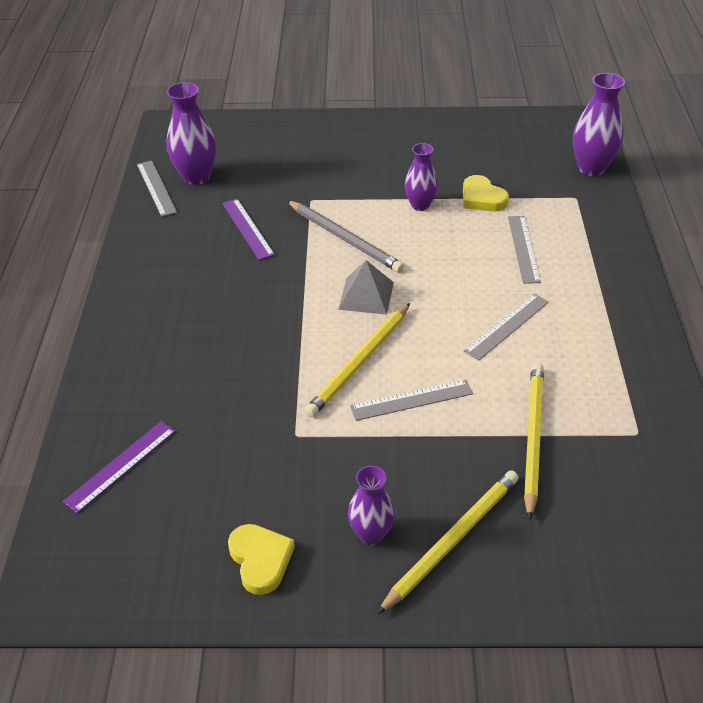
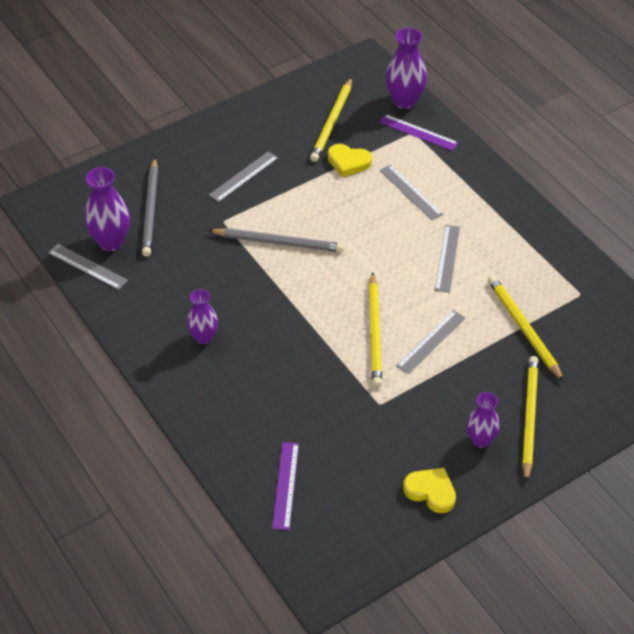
camera: 35 degrees left, 5 degrees up
purple ruler [222,199,275,260] -> purple ruler moved to [379,114,459,151]
grey pyramid [338,260,394,315] -> none
purple vase [405,143,438,211] -> purple vase moved to [187,289,218,344]
none -> grey pencil [142,158,158,257]
none -> grey ruler [209,151,278,202]
none -> yellow pencil [310,77,352,162]

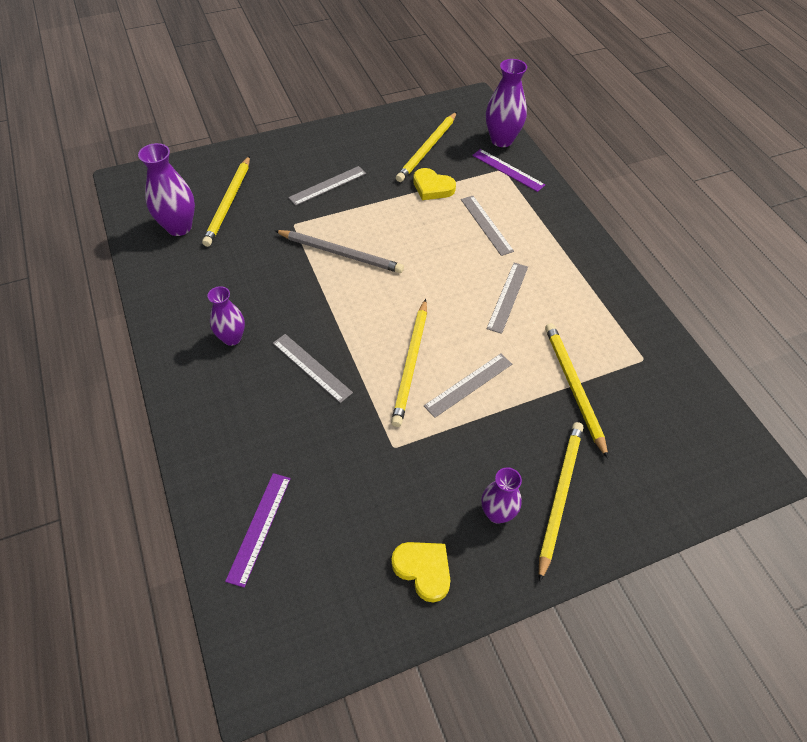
camera: 10 degrees right, 5 degrees up
grey ruler [49,244,128,290] -> grey ruler moved to [273,334,353,403]
grey pencil [142,158,158,257] -> yellow pencil [202,156,250,247]

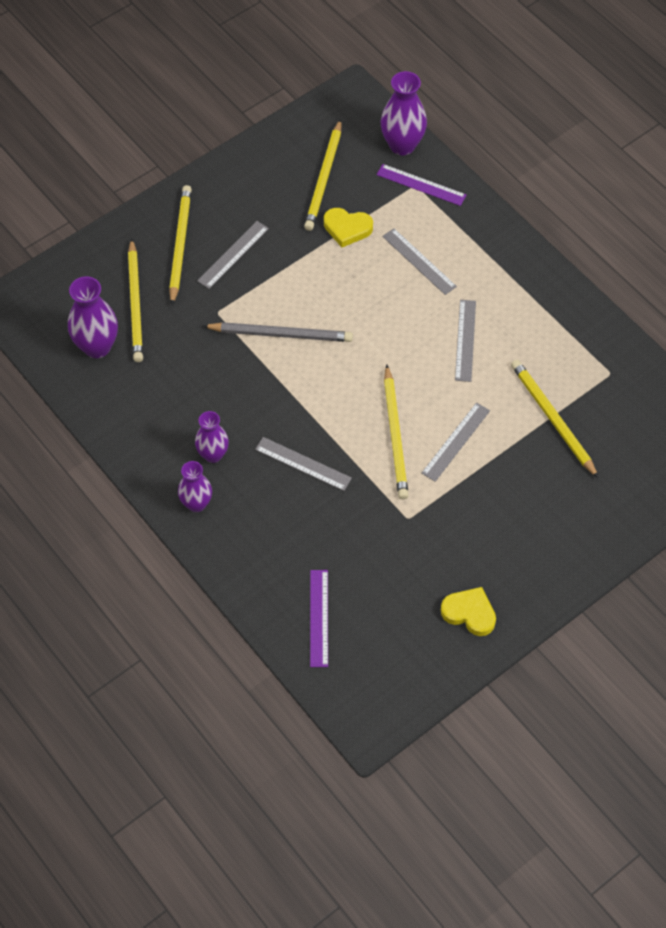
camera: 15 degrees left, 5 degrees up
purple vase [481,467,522,524] -> purple vase moved to [178,461,212,512]
yellow pencil [539,422,583,582] -> yellow pencil moved to [169,185,192,305]

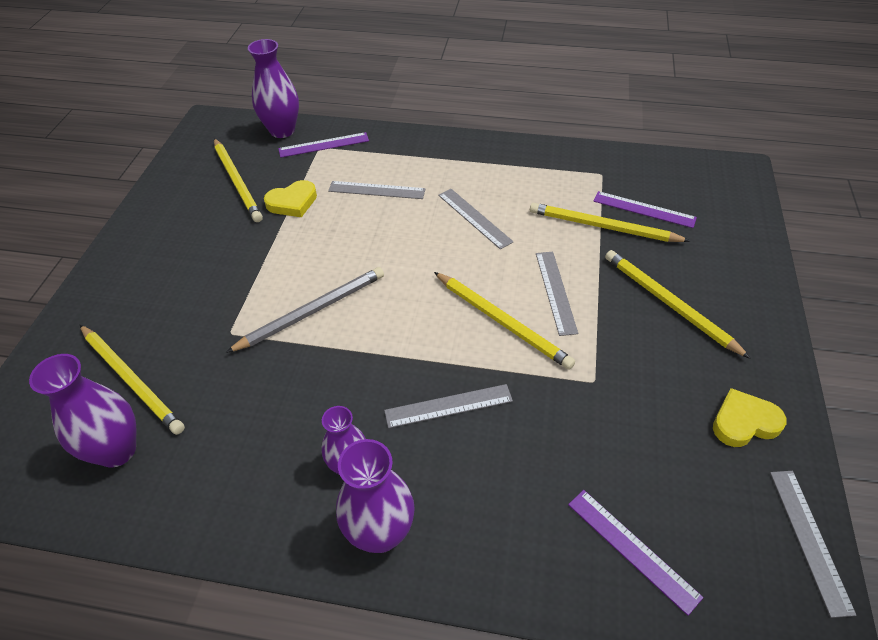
camera: 40 degrees left, 10 degrees down
yellow pencil [169,185,192,305] -> yellow pencil moved to [605,250,751,359]
purple vase [178,461,212,512] -> purple vase [336,439,415,553], size x1.53
grey ruler [197,221,269,289] -> grey ruler moved to [770,471,857,618]
none -> purple ruler [593,191,697,228]

